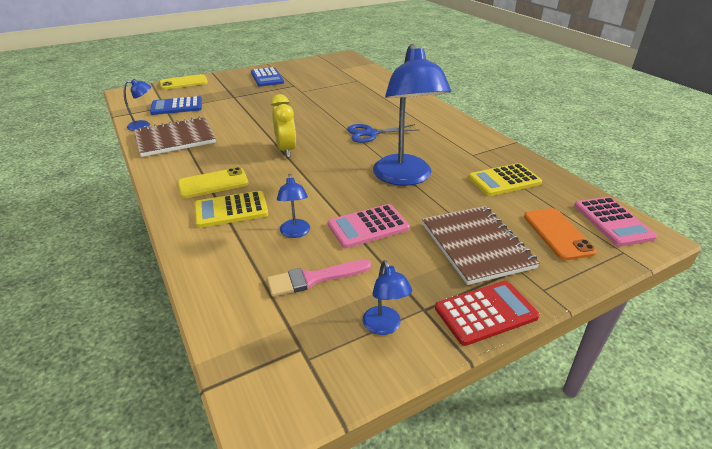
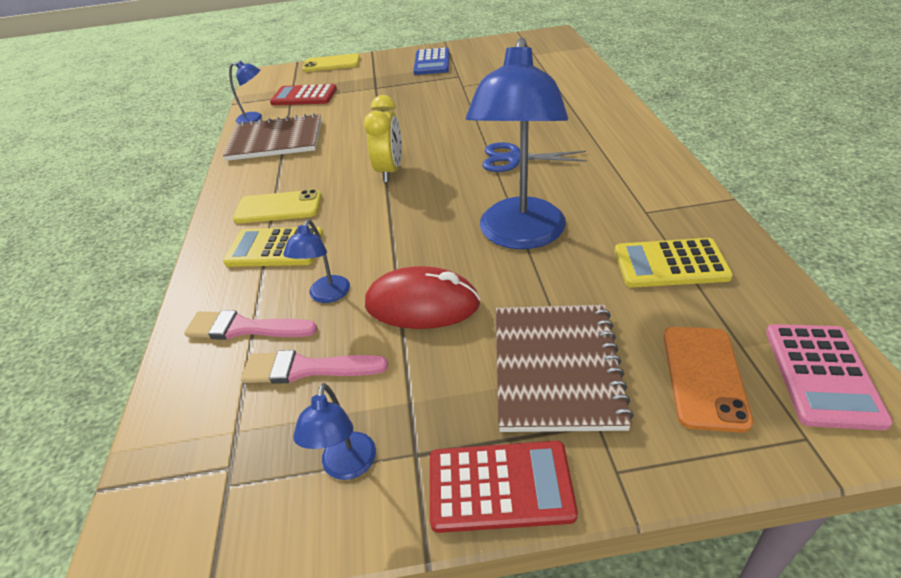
camera: 25 degrees right, 5 degrees up
blue calculator [150,96,202,115] -> red calculator [270,84,337,105]
pink calculator [328,204,410,248] -> red mouse [365,266,480,329]
none -> pink brush [184,310,318,340]

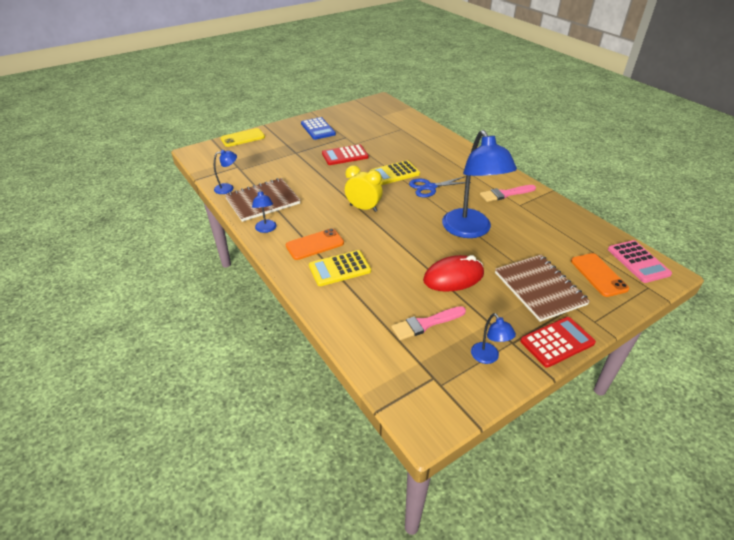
camera: 30 degrees left, 0 degrees up
pink brush [184,310,318,340] -> pink brush moved to [480,185,536,202]
yellow phone [233,189,322,223] -> orange phone [286,228,344,260]
red calculator [270,84,337,105] -> red calculator moved to [322,144,369,165]
blue lamp [283,219,350,303] -> blue lamp moved to [252,189,276,233]
yellow clock [364,95,402,182] -> yellow clock turned 45 degrees counterclockwise [345,165,383,212]
yellow calculator [615,238,733,287] -> yellow calculator moved to [370,160,420,185]

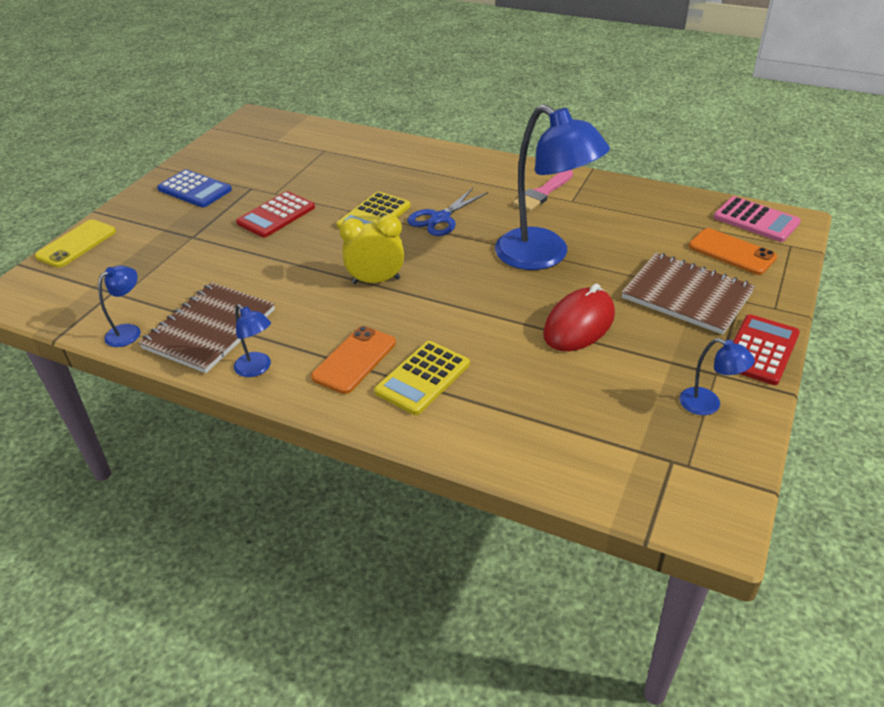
camera: 30 degrees left, 0 degrees up
pink brush [391,306,466,340] -> none

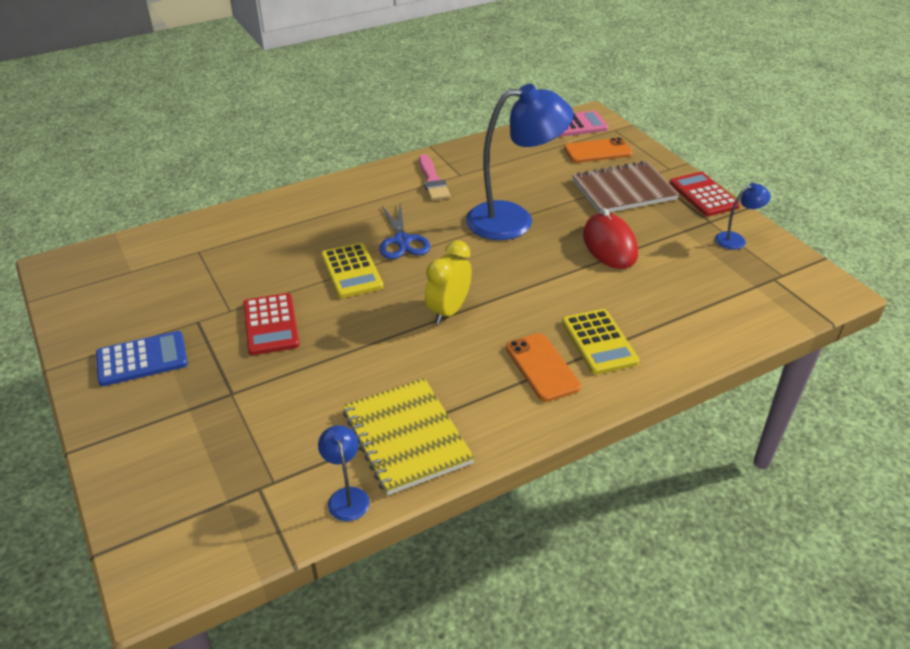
camera: 55 degrees left, 0 degrees up
yellow phone [35,220,116,268] -> none
brown notebook [139,282,275,373] -> yellow notebook [343,378,475,495]
blue lamp [234,304,271,377] -> none

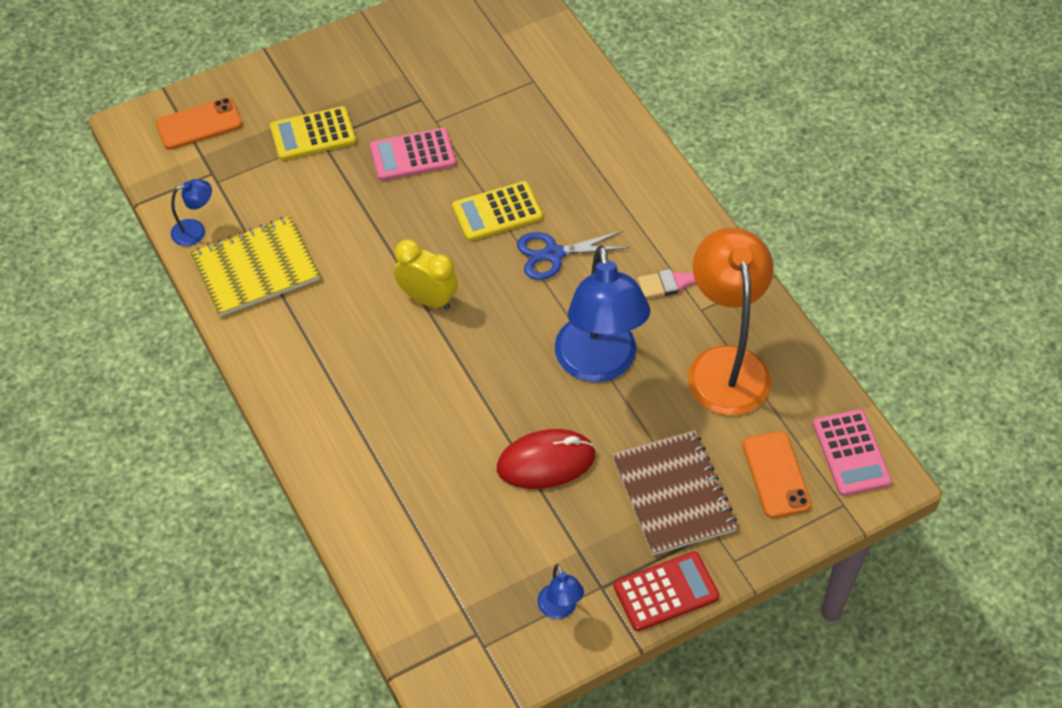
camera: 90 degrees right, 15 degrees up
blue calculator [96,331,188,386] -> none
red calculator [243,293,300,355] -> pink calculator [370,128,456,181]
orange phone [506,333,581,402] -> orange phone moved to [156,97,242,149]
yellow calculator [562,309,640,375] -> yellow calculator moved to [270,106,356,160]
none -> orange lamp [688,228,773,415]

